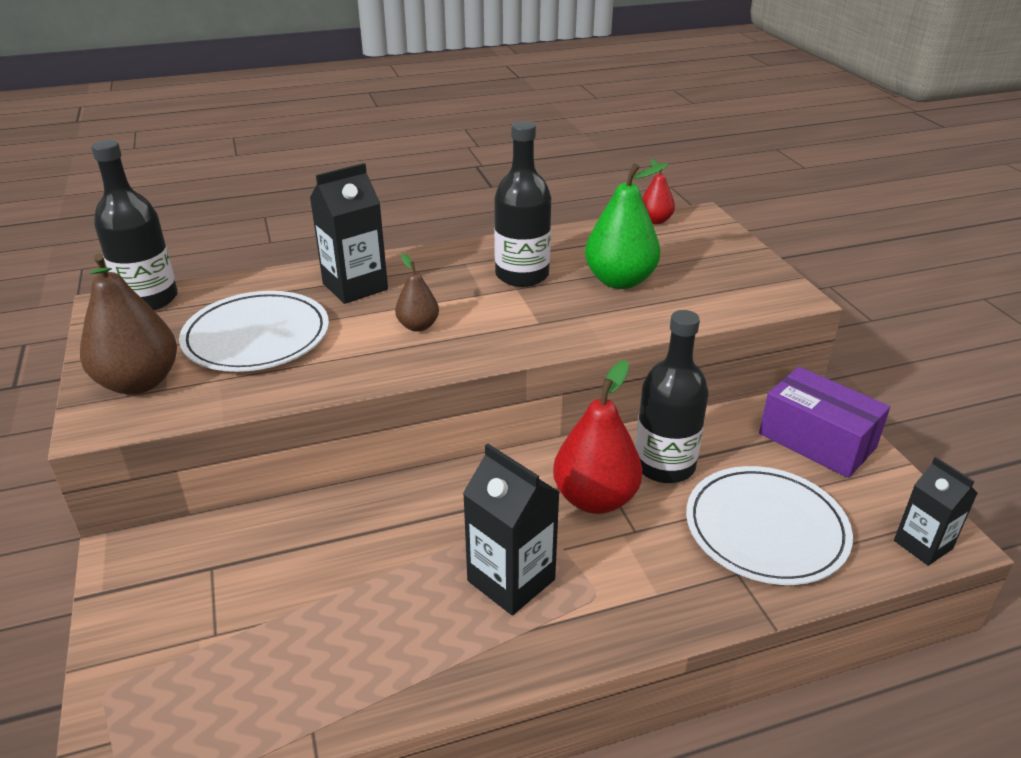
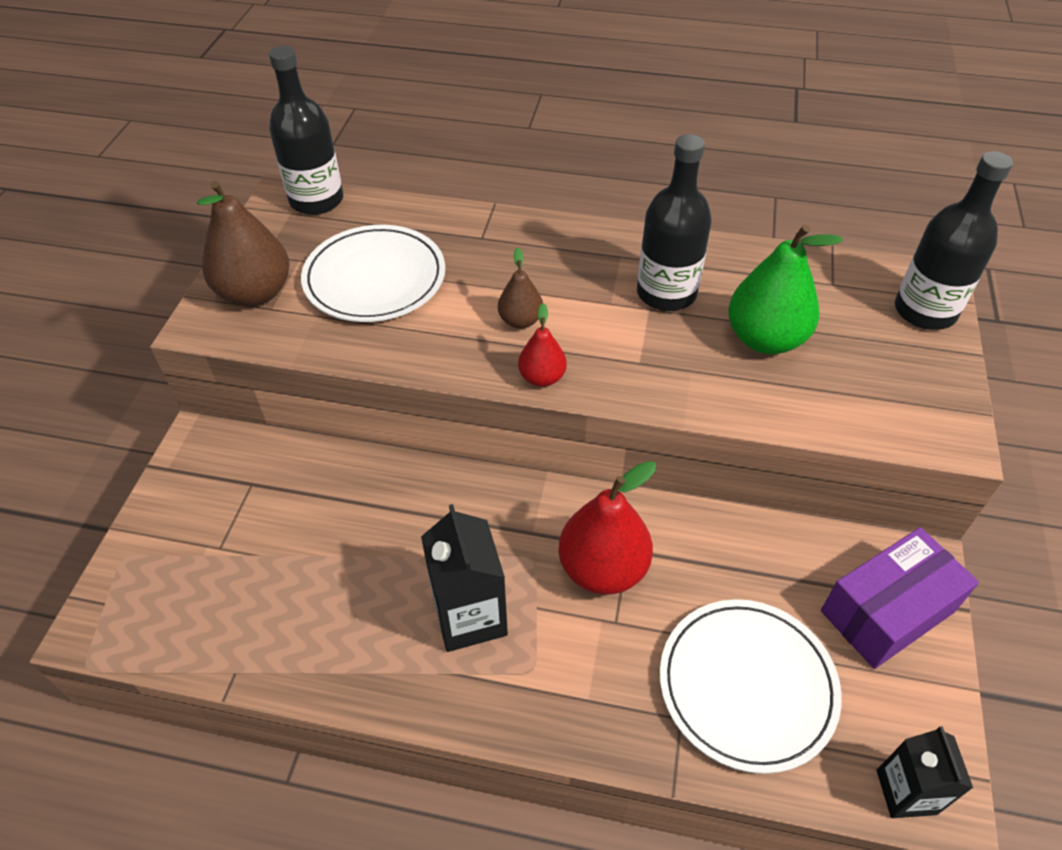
camera: 30 degrees right, 15 degrees up
black carton [310,163,388,304] -> none
black bottle [635,310,709,483] -> black bottle moved to [895,151,1013,330]
red pear [642,159,675,224] -> red pear moved to [518,303,567,387]
purple box [759,367,890,478] -> purple box turned 75 degrees clockwise [821,527,979,669]

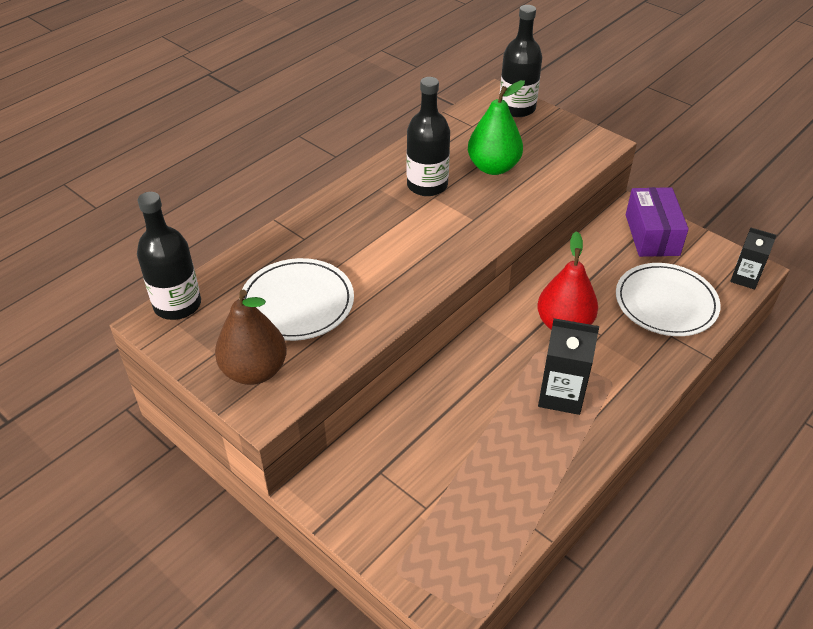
camera: 60 degrees left, 5 degrees down
brown pear [498,247,543,329] -> none
red pear [518,303,567,387] -> none

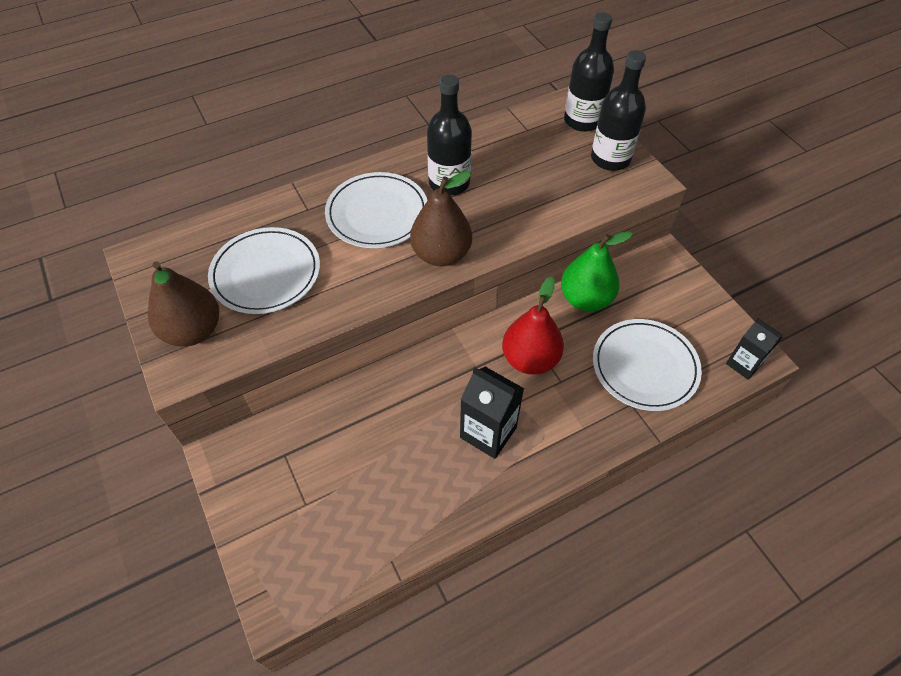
camera: 20 degrees right, 10 degrees up
black bottle [137,192,201,320] -> black bottle moved to [591,50,646,171]
green pear [468,80,525,175] -> green pear moved to [561,231,633,312]
purple box [626,187,689,257] -> none
none -> white plate [325,172,428,248]
none -> brown pear [410,171,472,266]

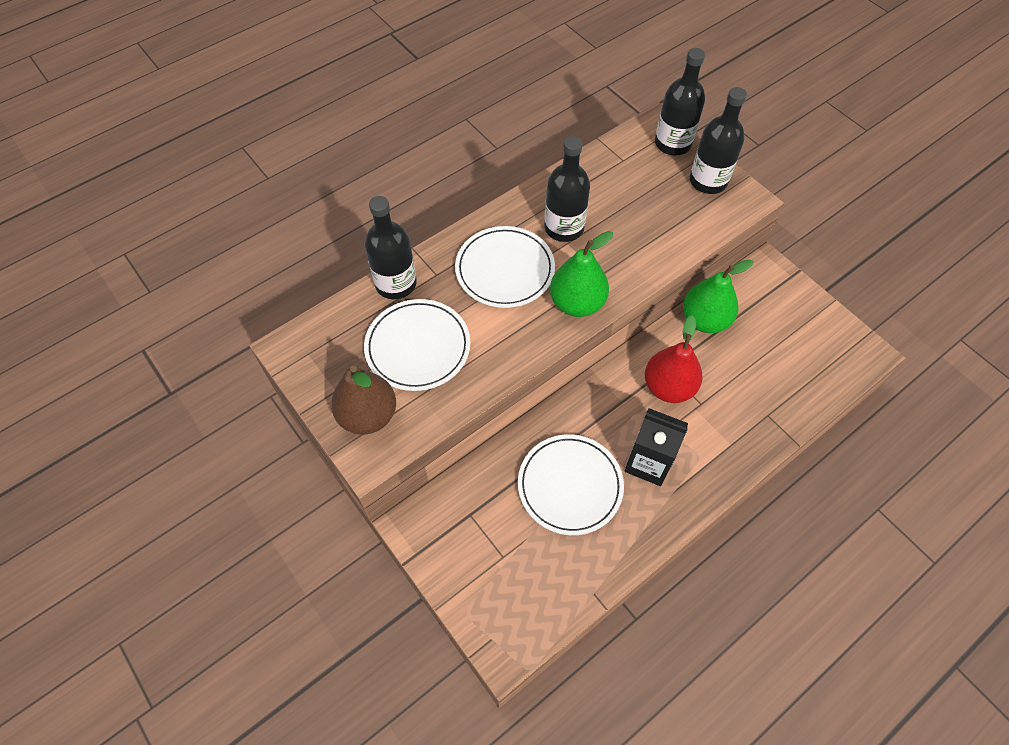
camera: 10 degrees left, 5 degrees up
brown pear [410,171,472,266] -> green pear [550,231,613,317]
white plate [593,319,702,411] -> white plate moved to [518,434,624,535]
black carton [726,318,782,380] -> none
none -> black bottle [365,196,417,299]

